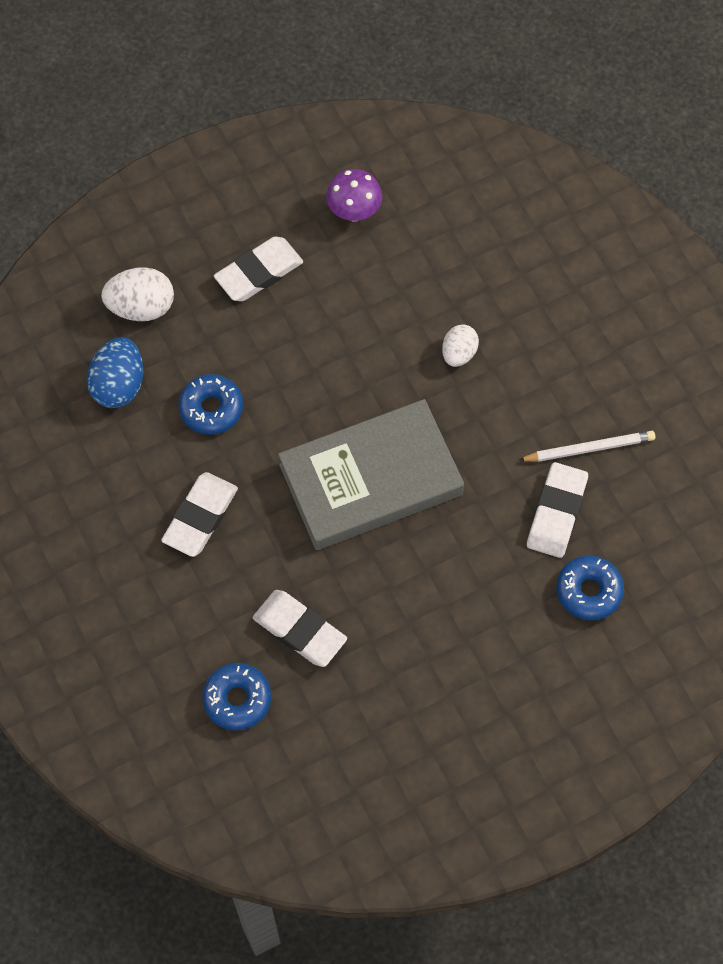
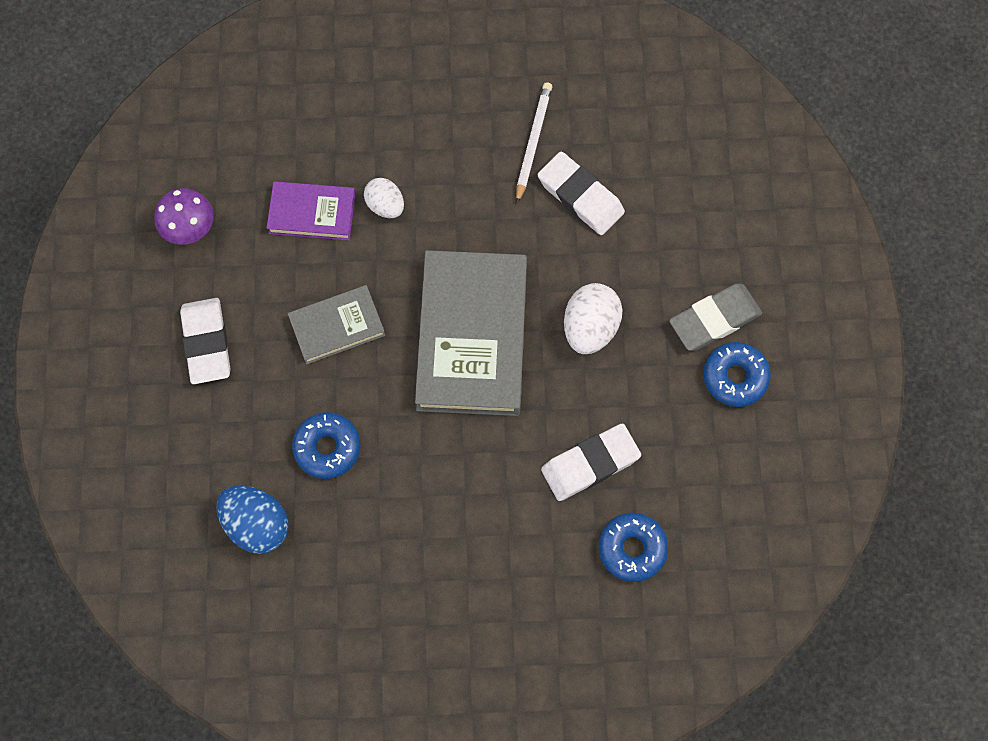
camera: 65 degrees left, 5 degrees up
white egg [101,267,174,321] -> white egg moved to [564,283,622,354]
white eraser [161,472,238,557] -> none
blue donut [556,556,624,620] -> blue donut moved to [703,342,771,407]
none -> purple book [267,181,356,241]
none -> grey book [288,285,385,364]
none -> grey eraser [669,284,762,351]

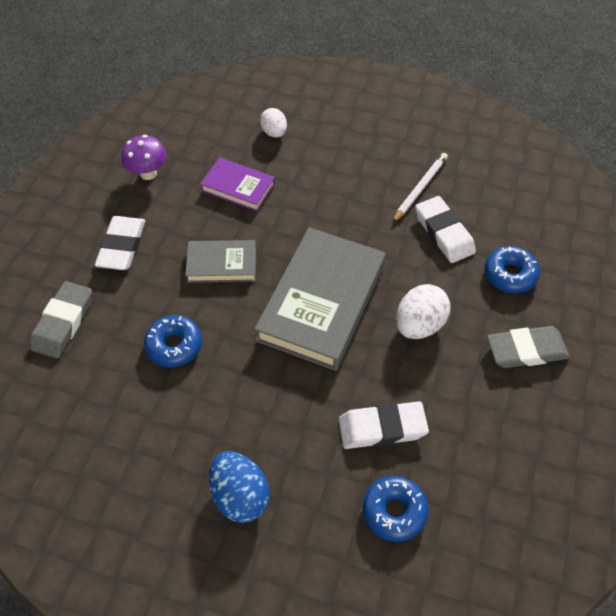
camera: 20 degrees right, 15 degrees down
blue egg [216,486,289,554] -> blue egg moved to [209,451,269,523]
white egg [364,178,404,218] -> white egg moved to [260,108,287,138]
blue donut [703,342,771,407] -> blue donut moved to [485,246,540,293]
none -> grey eraser [30,281,92,358]

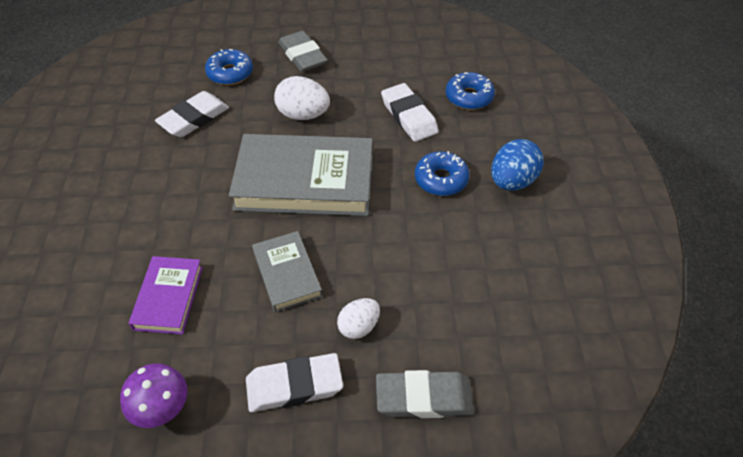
camera: 110 degrees left, 5 degrees down
blue donut [144,315,202,367] -> blue donut moved to [415,151,469,196]
white egg [260,108,287,138] -> white egg moved to [337,298,380,339]
white pencil [392,153,448,223] -> none

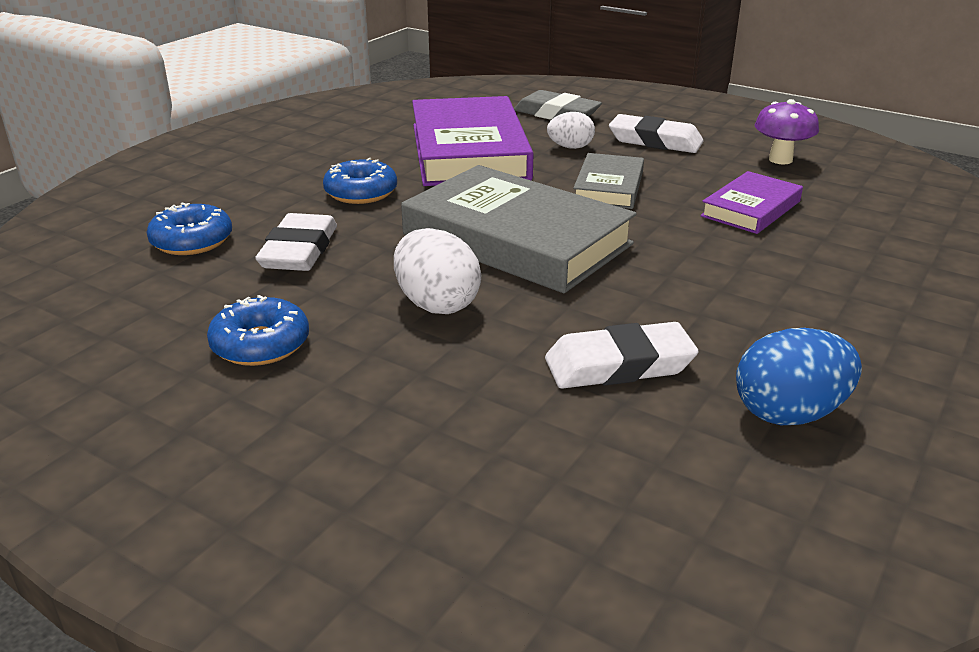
camera: 145 degrees left, 20 degrees down
blue donut [205,49,253,85] -> blue donut moved to [207,295,309,366]
grey eraser [278,31,327,72] -> none
blue egg [491,139,543,191] -> blue egg moved to [736,328,862,425]
none -> purple book [412,96,534,186]

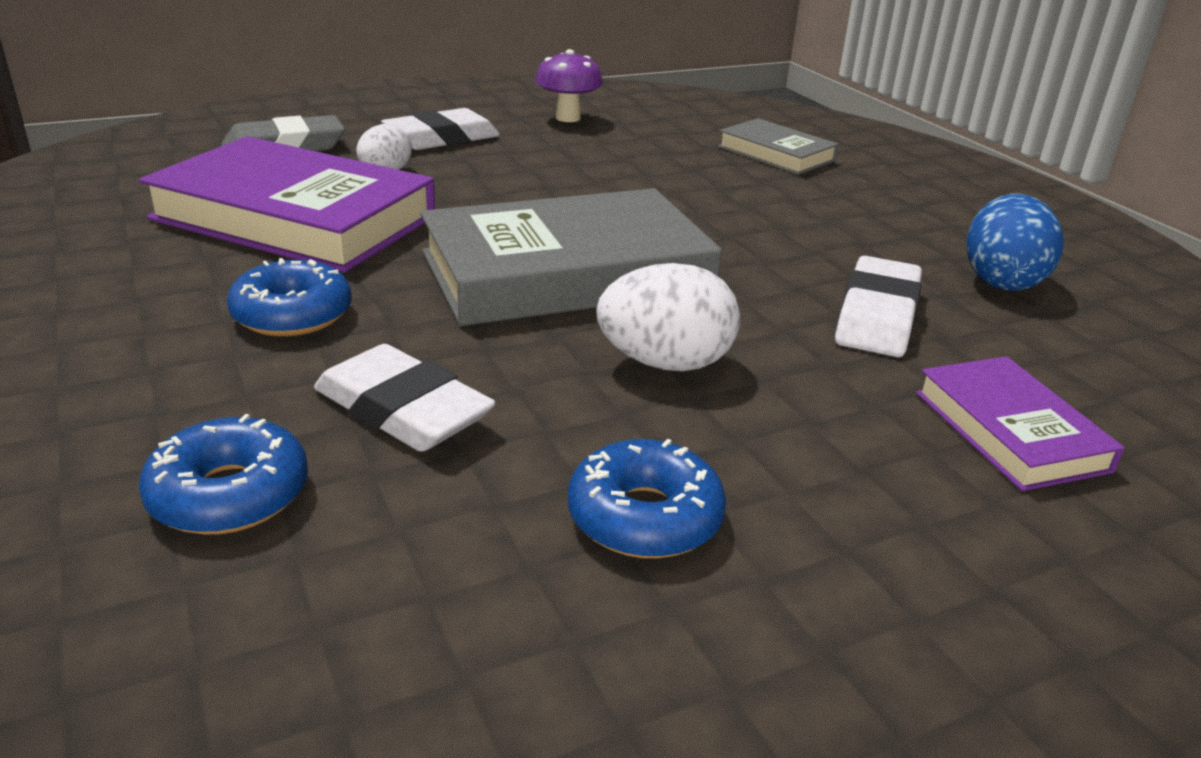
camera: 60 degrees left, 0 degrees up
grey book [573,153,644,209] -> grey book moved to [718,118,839,175]
purple book [700,171,803,234] -> purple book moved to [916,356,1125,491]

